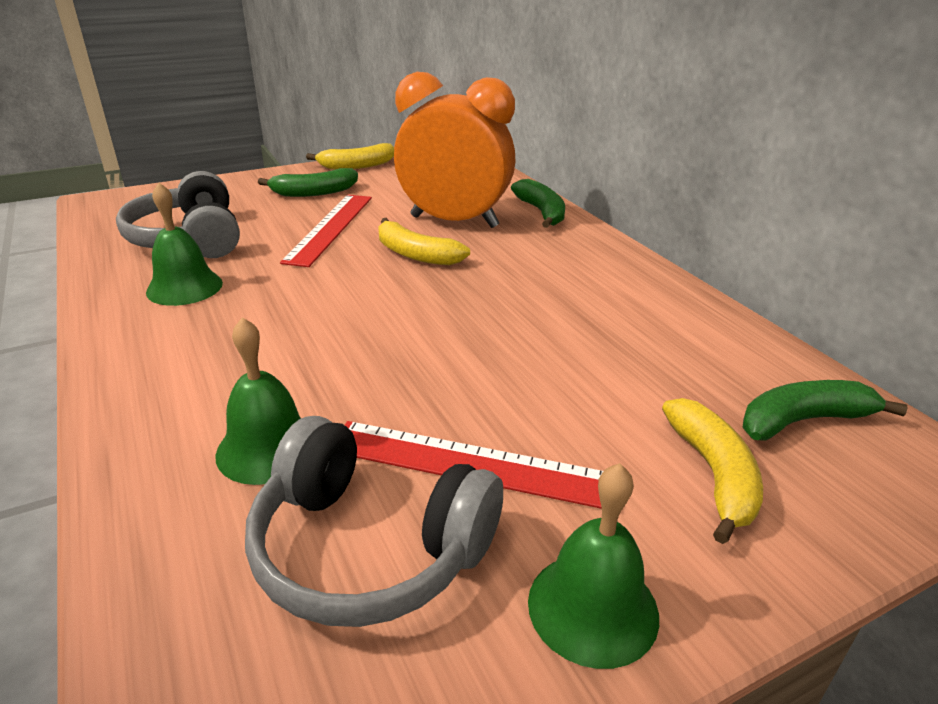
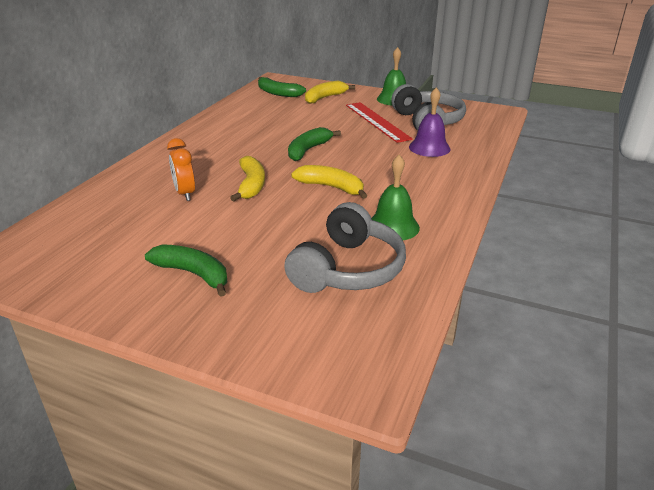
camera: 130 degrees left, 0 degrees up
green bell [215,317,301,485] -> purple bell [409,87,450,157]
red ruler [280,195,372,267] -> none
yellow banana [306,143,394,170] -> yellow banana moved to [291,165,367,199]
orange clock [394,72,515,228] -> orange clock [167,138,195,201], size x0.48
green banana [511,179,565,228] -> green banana moved to [288,127,341,161]

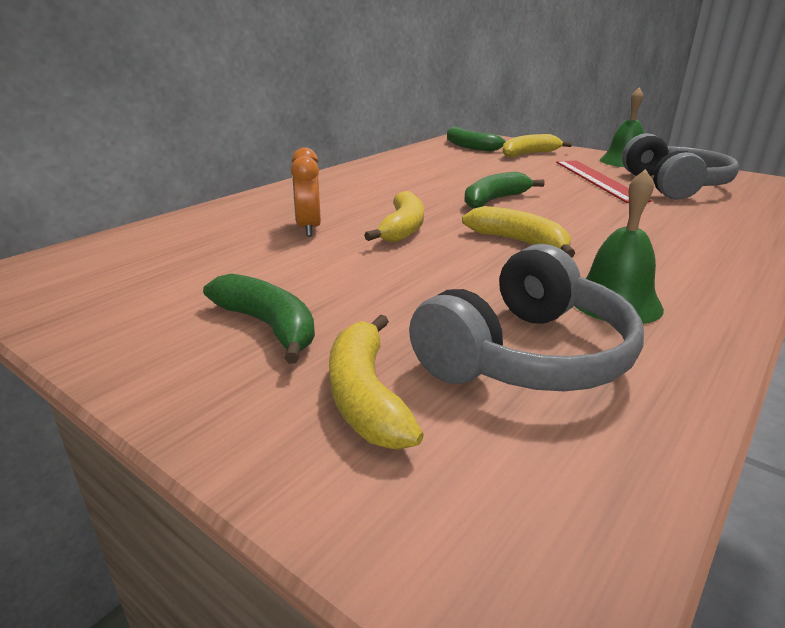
camera: 15 degrees right, 5 degrees down
purple bell [409,87,450,157] -> none
none -> yellow banana [329,314,424,450]

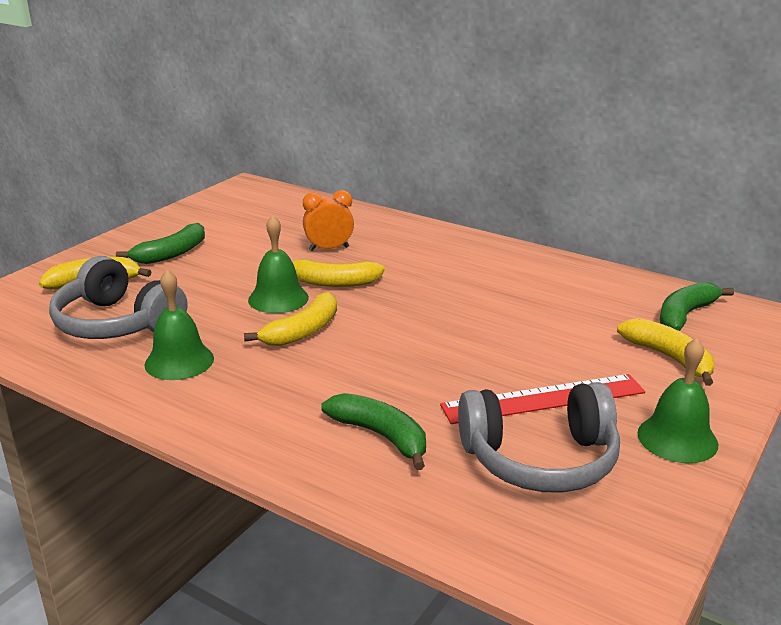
camera: 85 degrees right, 0 degrees up
green banana [464,172,545,209] -> green banana moved to [321,393,426,470]
none -> green bell [248,215,309,313]

